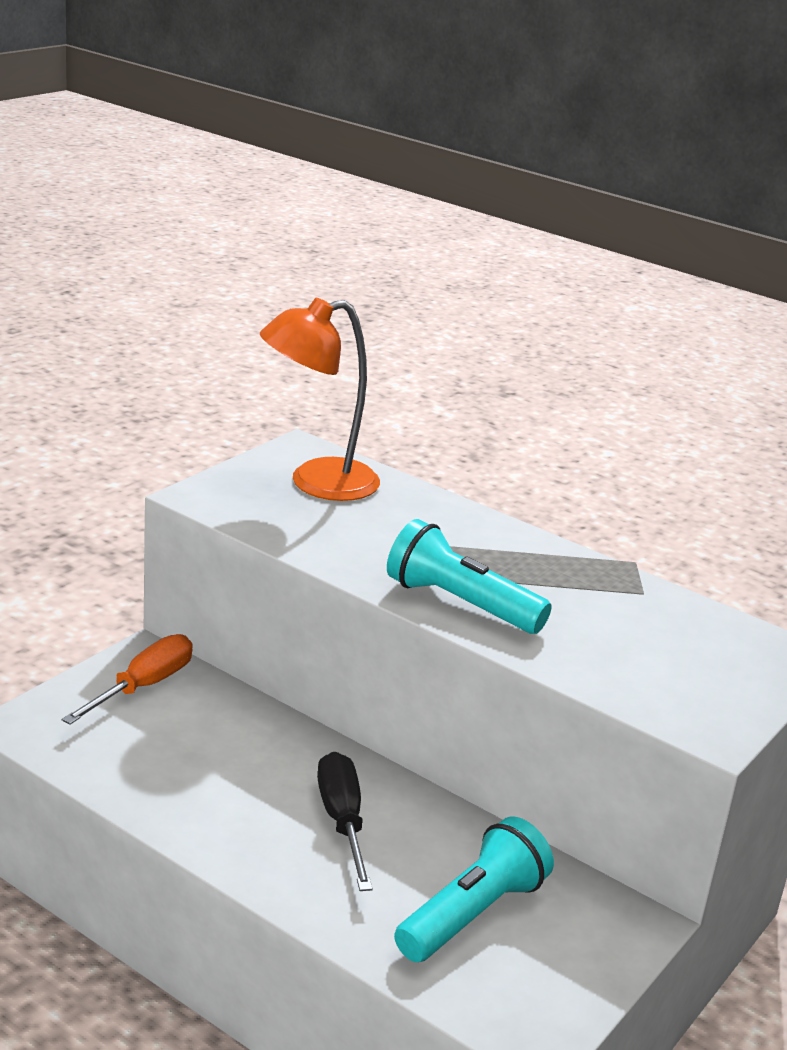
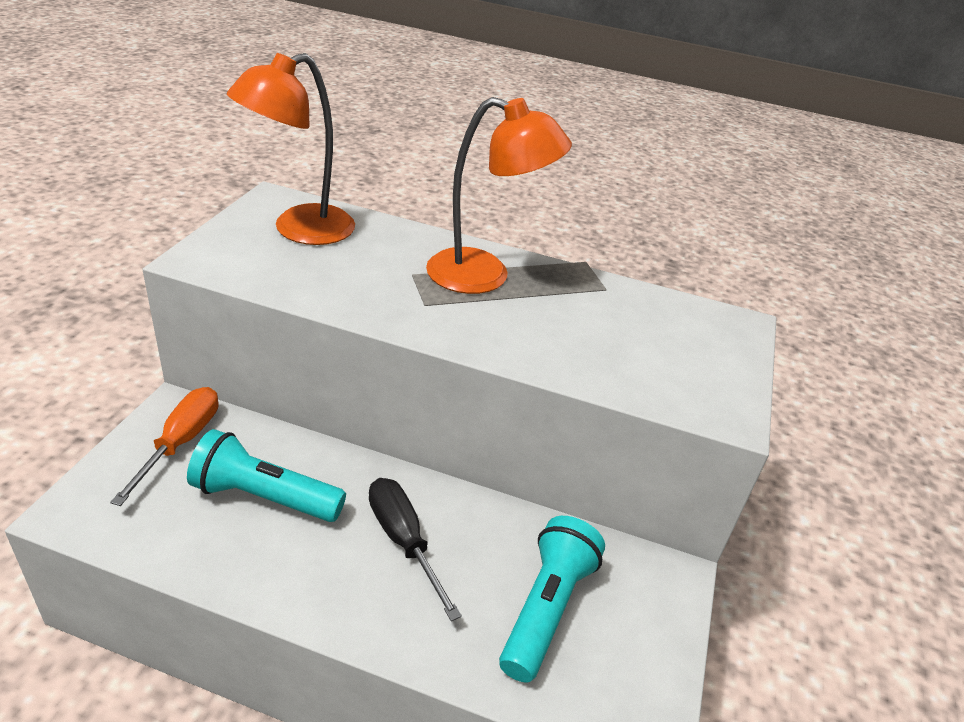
camera: 20 degrees left, 10 degrees up
turquoise flashlight [387,519,552,634] -> turquoise flashlight moved to [187,429,346,522]
none -> orange lamp [426,97,572,294]

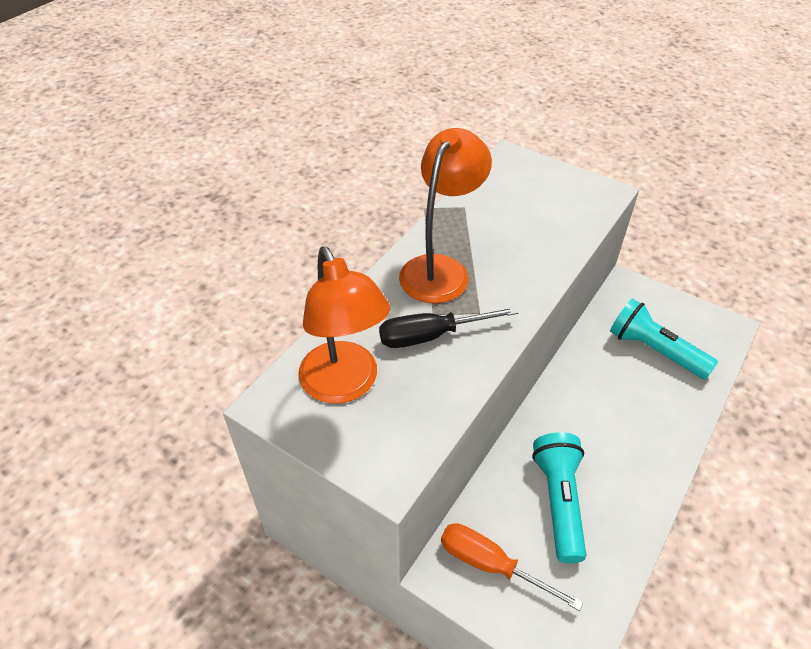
camera: 70 degrees left, 10 degrees up
turquoise flashlight [187,429,346,522] -> turquoise flashlight turned 150 degrees clockwise [532,432,586,563]
black screwdriver [369,478,462,621] -> black screwdriver moved to [379,307,518,348]

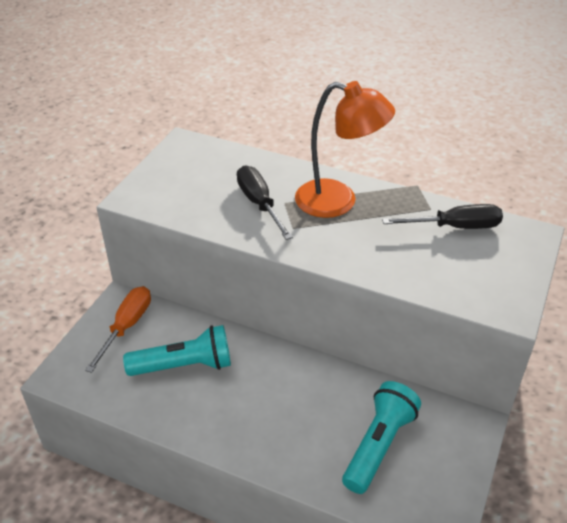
camera: 80 degrees right, 5 degrees down
orange lamp [299,247,390,404] -> none
none -> black screwdriver [382,204,503,229]

